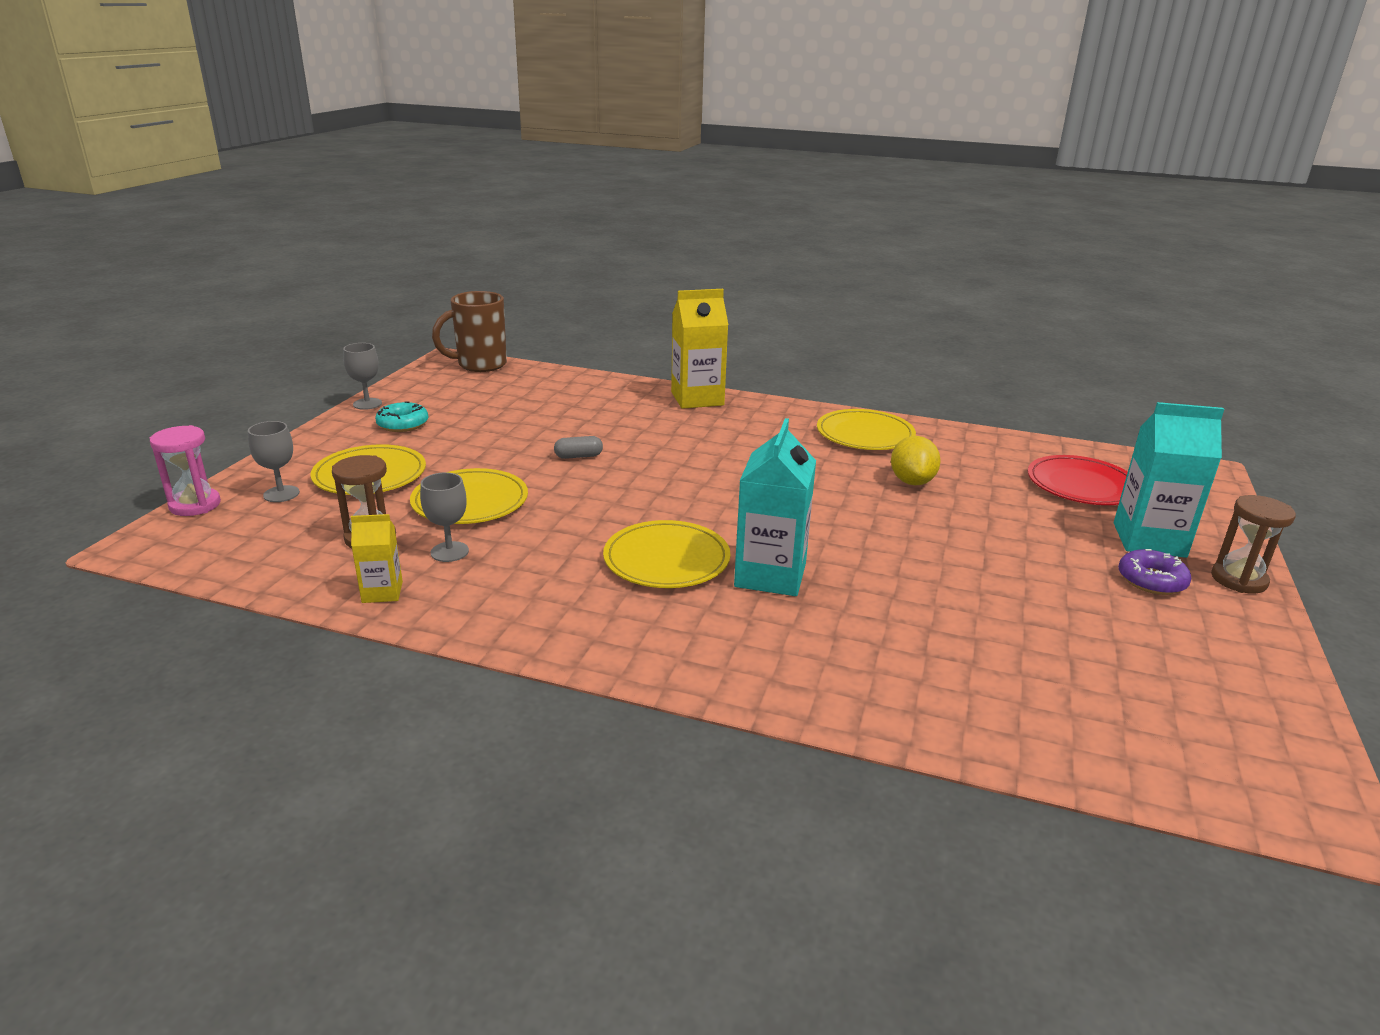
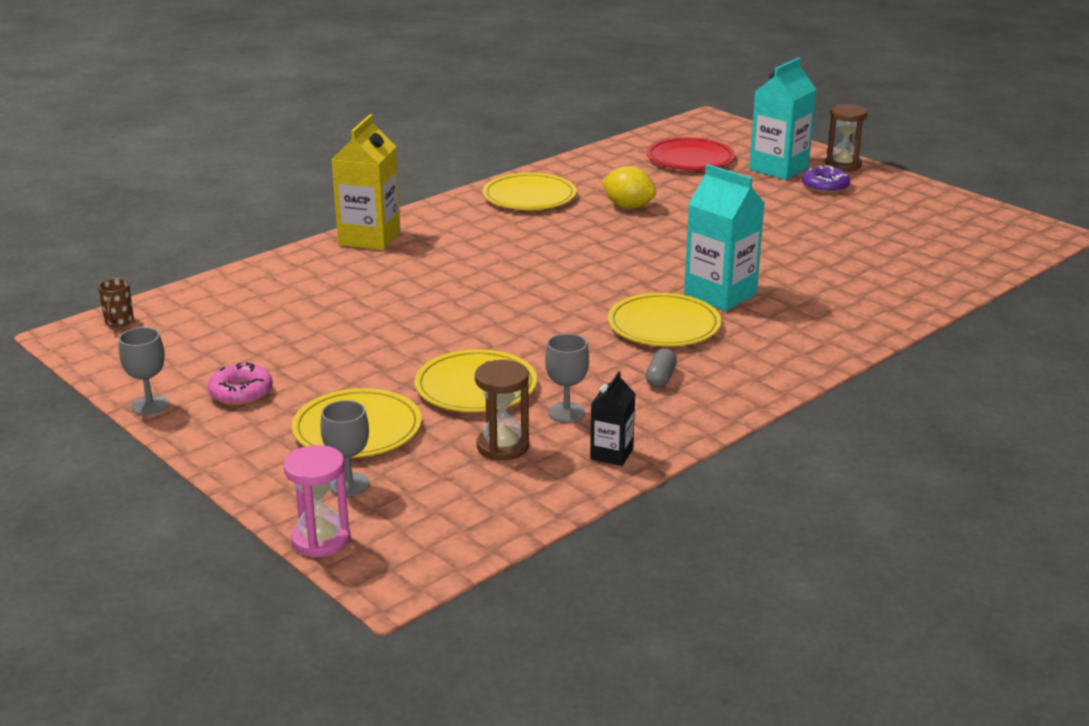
camera: 60 degrees left, 0 degrees up
yellow carton [351,514,403,603] -> black carton [590,371,635,466]
turquoise donut [375,401,428,432] -> pink donut [207,362,273,405]
brown mug [432,291,507,372] -> brown mug [98,278,134,327], size x0.45
grey capsule [554,436,603,459] -> grey capsule moved to [646,349,677,388]

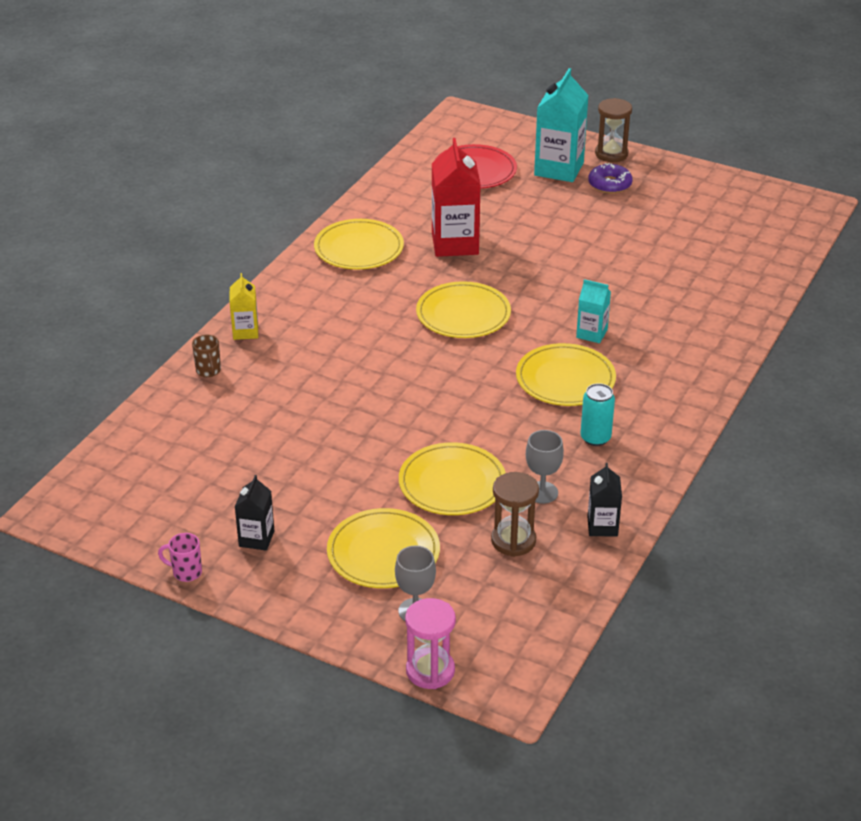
camera: 20 degrees left, 10 degrees up
brown mug [98,278,134,327] -> brown mug moved to [192,335,221,377]
grey goblet [119,327,169,415] -> pink mug [158,533,202,582]
pink donut [207,362,273,405] -> black carton [235,475,274,551]
yellow carton [332,114,401,250] -> yellow carton [229,273,258,340], size x0.54
yellow lemon [602,166,656,209] -> red carton [432,138,481,257]
grey capsule [646,349,677,388] -> turquoise can [580,383,615,446]
turquoise carton [684,164,765,311] -> turquoise carton [576,279,611,343], size x0.54
none -> yellow plate [416,281,511,338]

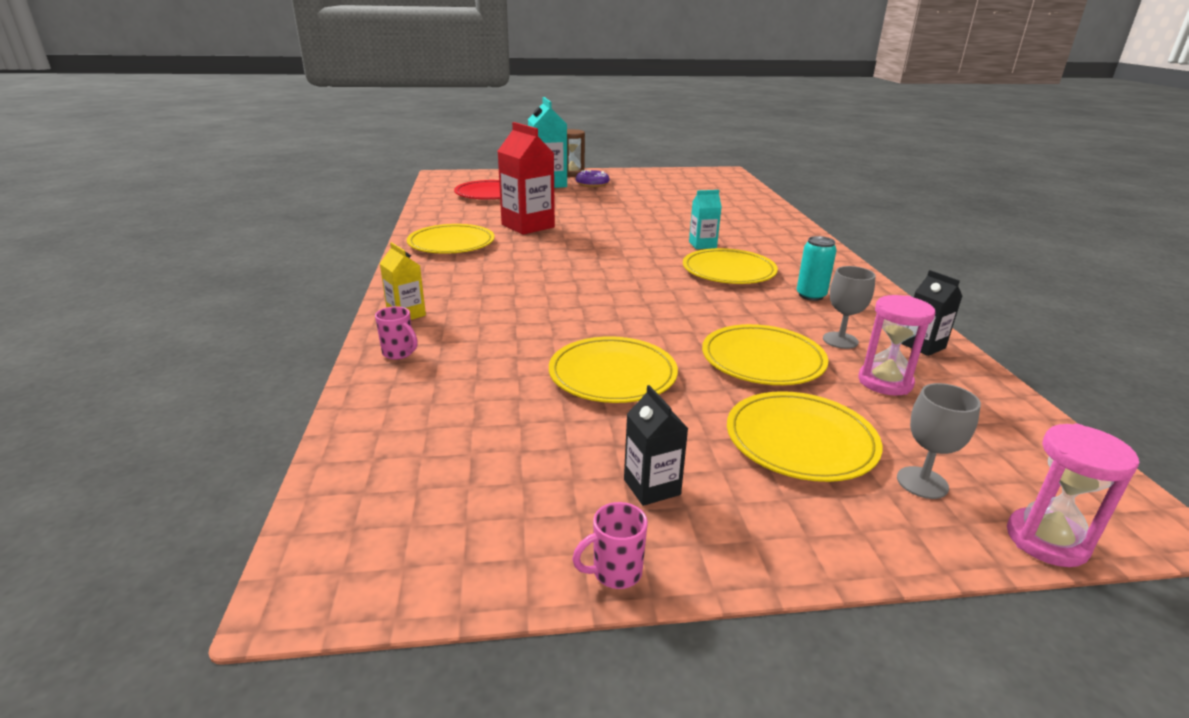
camera: 35 degrees left, 10 degrees down
brown mug [192,335,221,377] -> pink mug [375,306,418,360]
yellow plate [416,281,511,338] -> yellow plate moved to [549,336,678,403]
brown hourglass [491,472,539,557] -> pink hourglass [858,295,936,396]

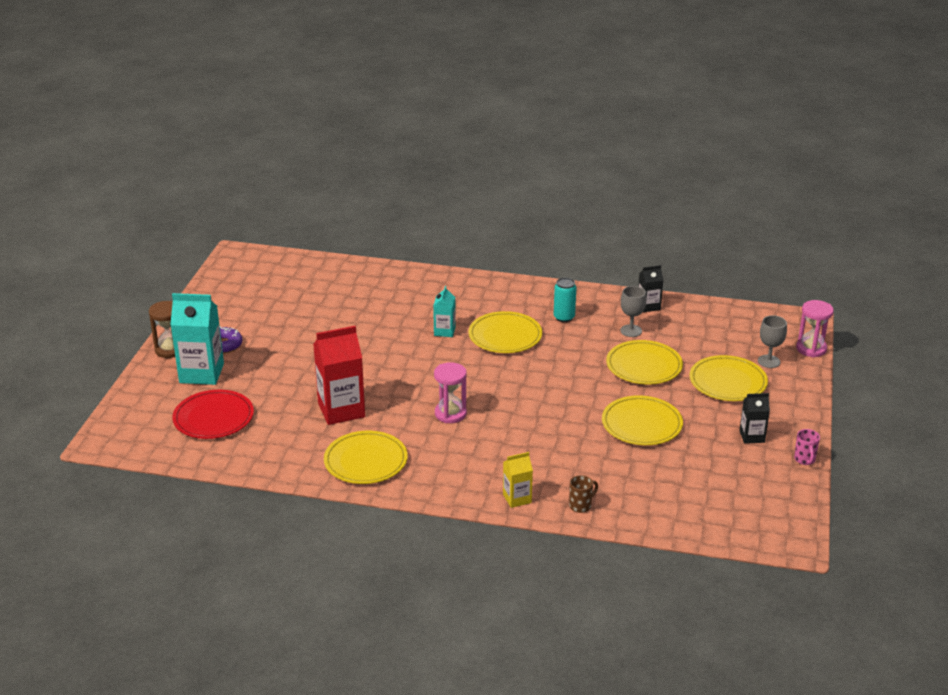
camera: 70 degrees left, 5 degrees up
pink mug [375,306,418,360] -> brown mug [569,475,598,513]
pink hourglass [858,295,936,396] -> pink hourglass moved to [434,362,467,423]

